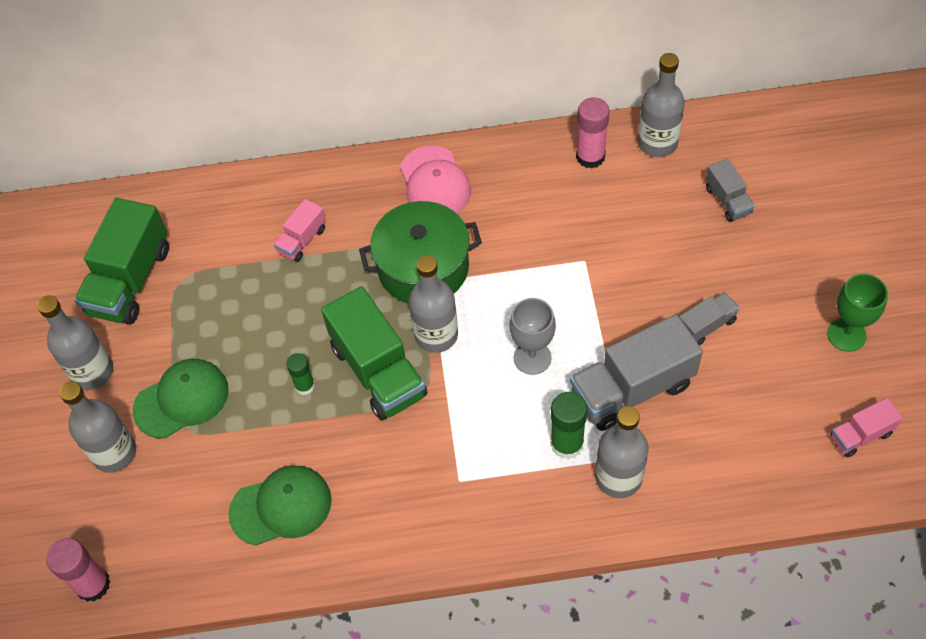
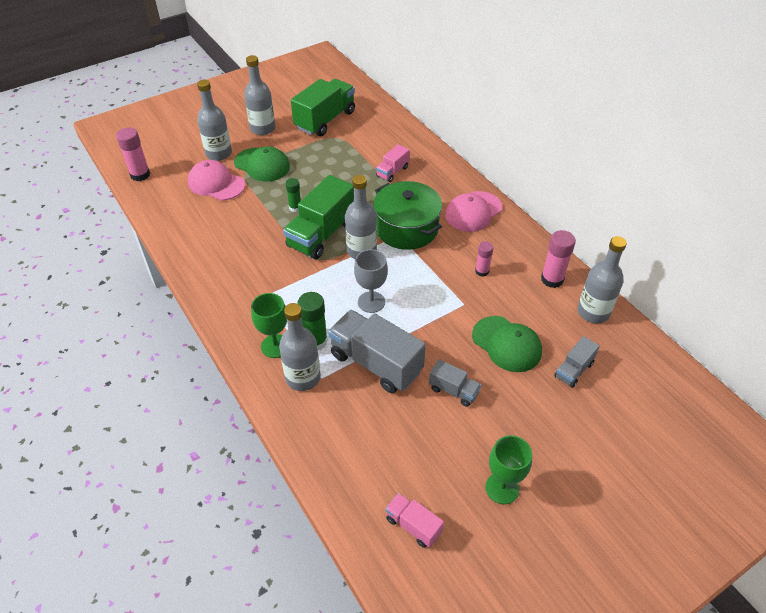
camera: 60 degrees right, 10 degrees down
green truck [74,198,169,324] -> green truck turned 135 degrees clockwise [291,79,355,136]
green cap [228,466,332,546] -> green cap moved to [472,316,542,372]
pink truck [274,199,326,262] -> pink truck turned 60 degrees counterclockwise [376,144,410,182]
none -> pink cap [188,160,245,201]
none -> green goblet [251,293,287,358]
none -> pink glue stick [475,241,494,277]

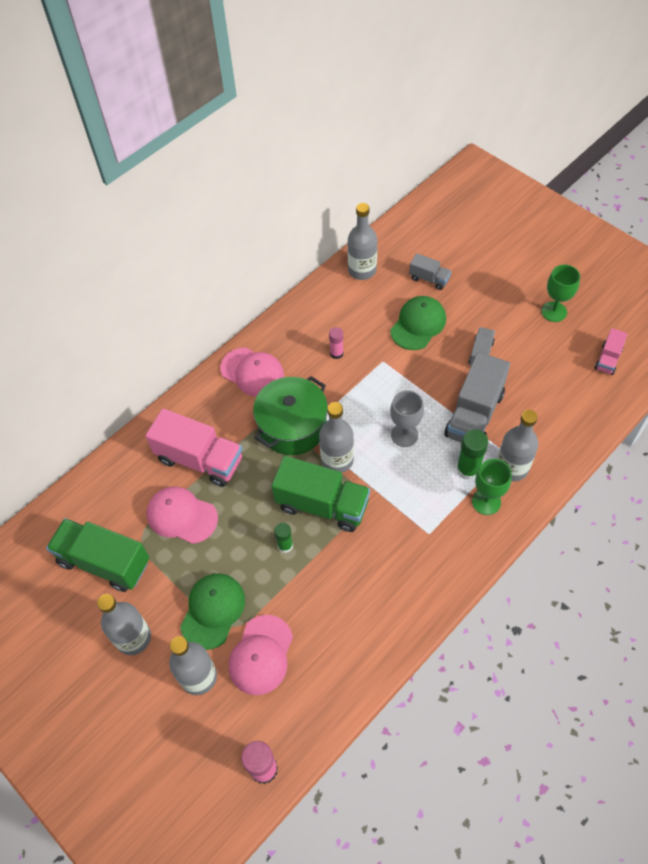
camera: 100 degrees left, 10 degrees up
pink truck [376,144,410,182] -> pink truck [146,409,242,487], size x1.96
pink glue stick [541,230,576,288] -> none
none -> pink cap [147,486,218,544]

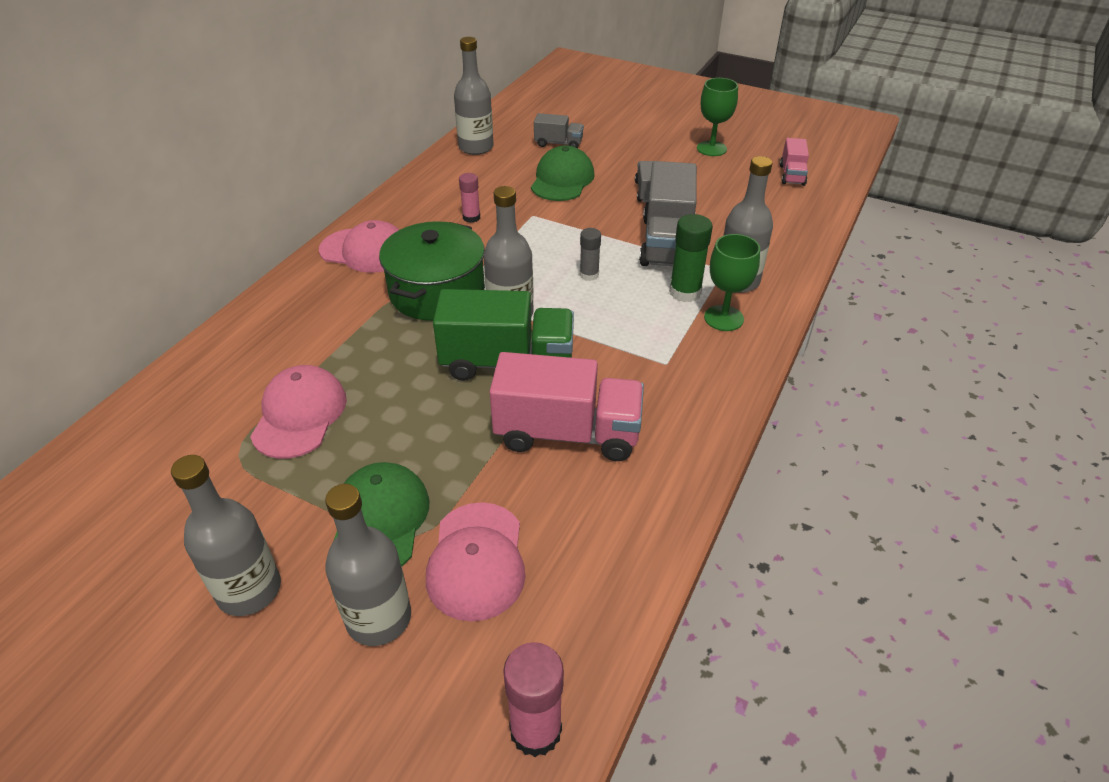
camera: 20 degrees left, 15 degrees down
green truck [46,518,150,592] -> none
pink truck [146,409,242,487] -> pink truck moved to [489,352,644,461]
pink cap [147,486,218,544] -> pink cap turned 90 degrees clockwise [250,365,347,459]
green glue stick [274,523,293,553] -> none
grey goblet [390,390,424,447] -> grey glue stick [580,228,601,281]

